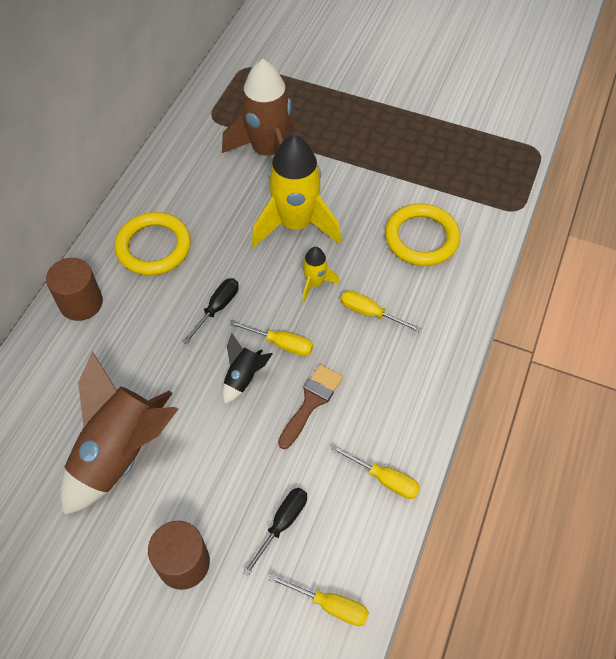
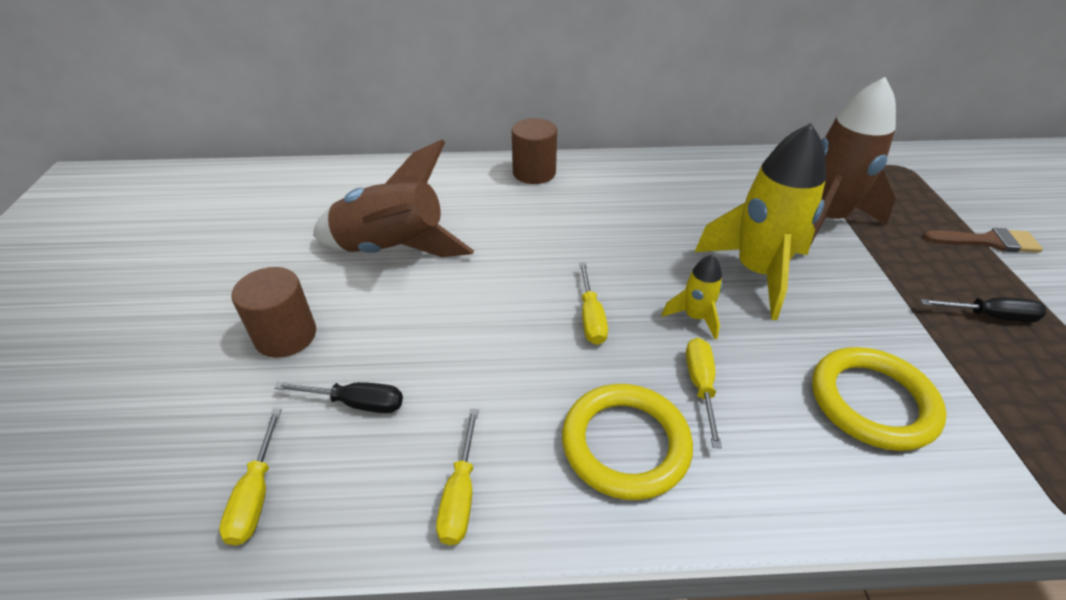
camera: 65 degrees right, 15 degrees down
yellow ring [115,212,191,275] -> yellow ring moved to [562,384,693,500]
black screwdriver [182,278,239,344] -> black screwdriver moved to [920,297,1046,322]
black rocket [222,333,272,404] -> none
brown brush [278,364,343,449] -> brown brush moved to [923,228,1043,253]

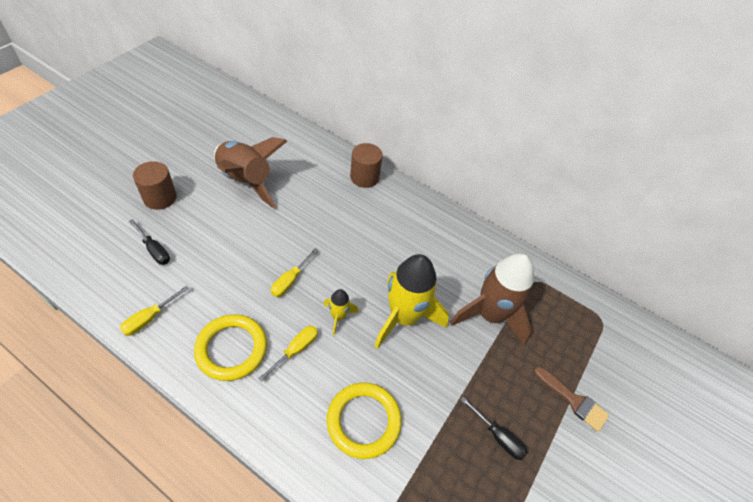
camera: 30 degrees right, 10 degrees up
yellow screwdriver [219,409,282,546] -> none

